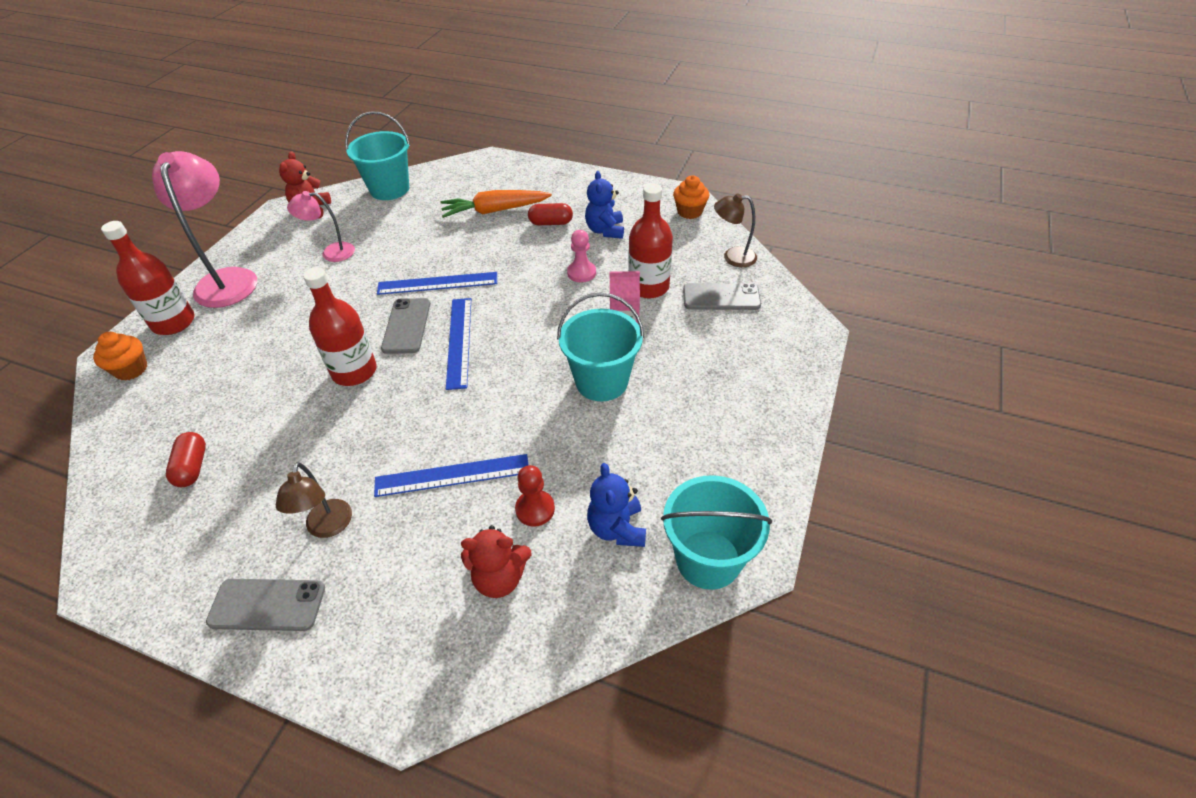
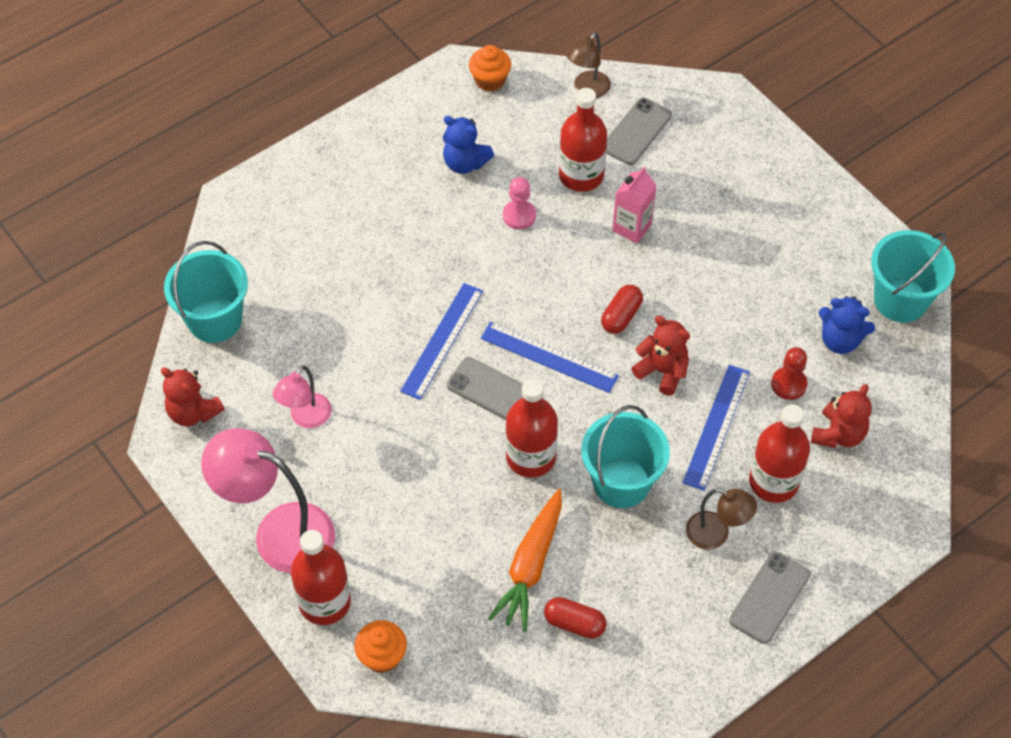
camera: 60 degrees left, 10 degrees up
orange carrot [440,190,552,218] -> orange carrot moved to [488,489,562,632]
red capsule [528,203,573,225] -> red capsule moved to [601,285,643,334]
turquoise bucket [557,292,644,401] -> turquoise bucket moved to [581,405,670,508]
none -> red teddy bear [631,316,690,396]
none -> red bottle [749,404,810,503]

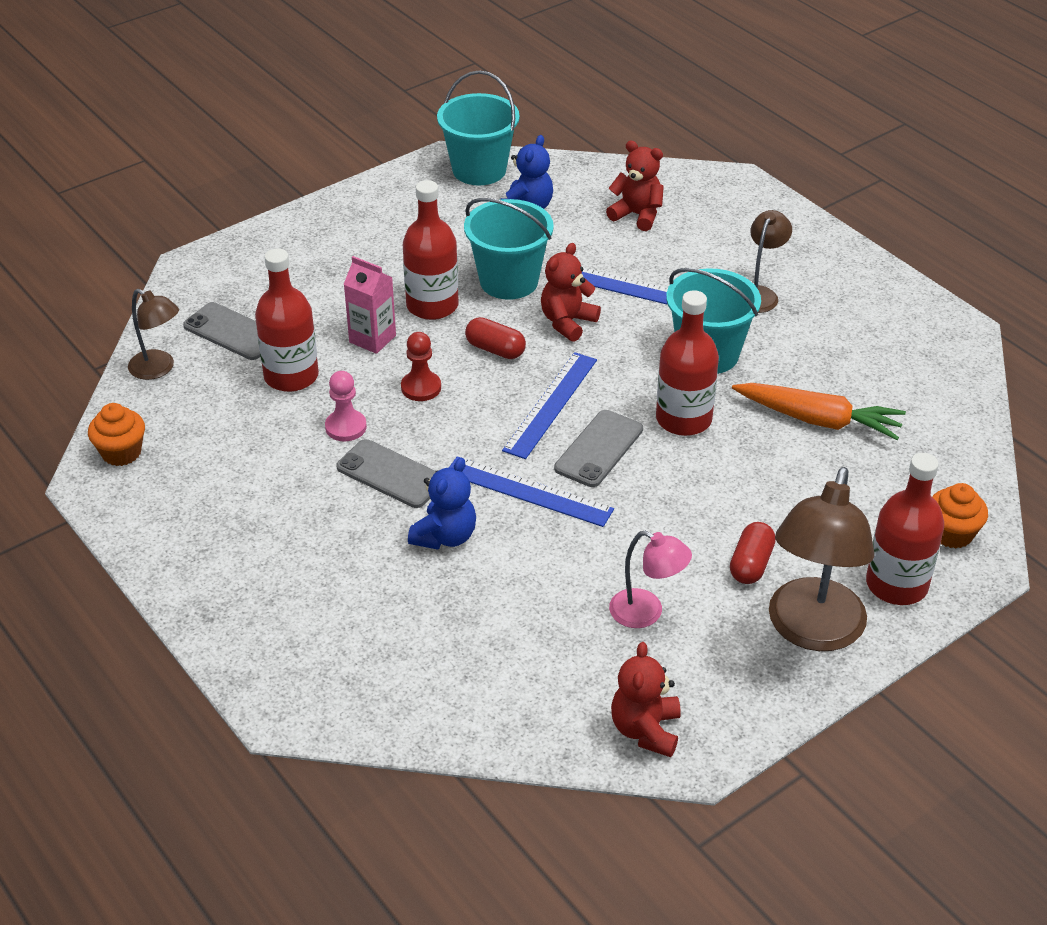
camera: 90 degrees left, 15 degrees down
red teddy bear [161,367,225,426] -> red teddy bear turned 150 degrees clockwise [611,642,681,757]
turquoise bucket [164,241,248,343] -> turquoise bucket moved to [464,198,554,300]
pink lamp [201,428,335,573] -> brown lamp [769,467,874,651]
blue teddy bear [443,116,494,174] -> blue teddy bear moved to [408,458,476,550]
red capsule [544,597,607,639] -> red capsule moved to [730,522,776,584]
grey phone [729,552,810,644] -> grey phone moved to [336,439,436,508]
red bottle [749,404,810,503] -> red bottle moved to [403,180,458,320]
red pawn [771,347,807,400] -> red pawn moved to [401,332,441,401]

